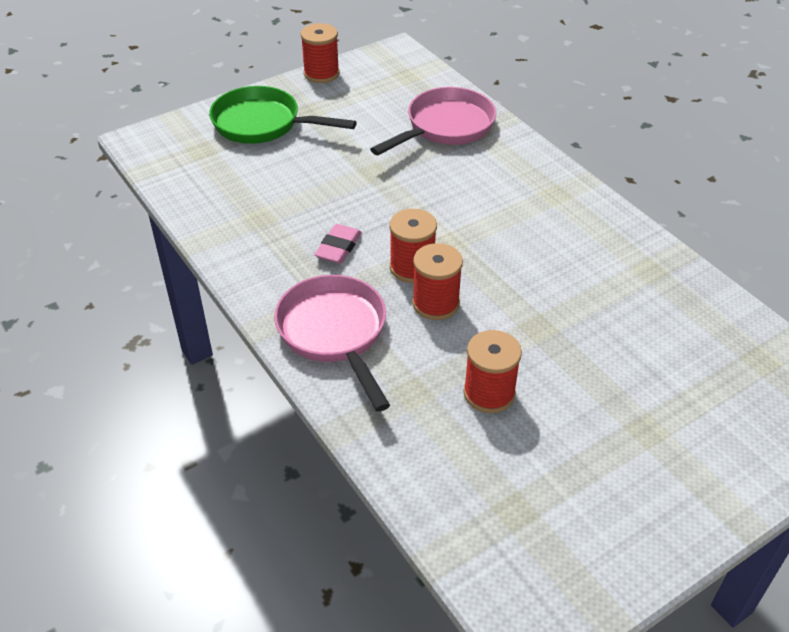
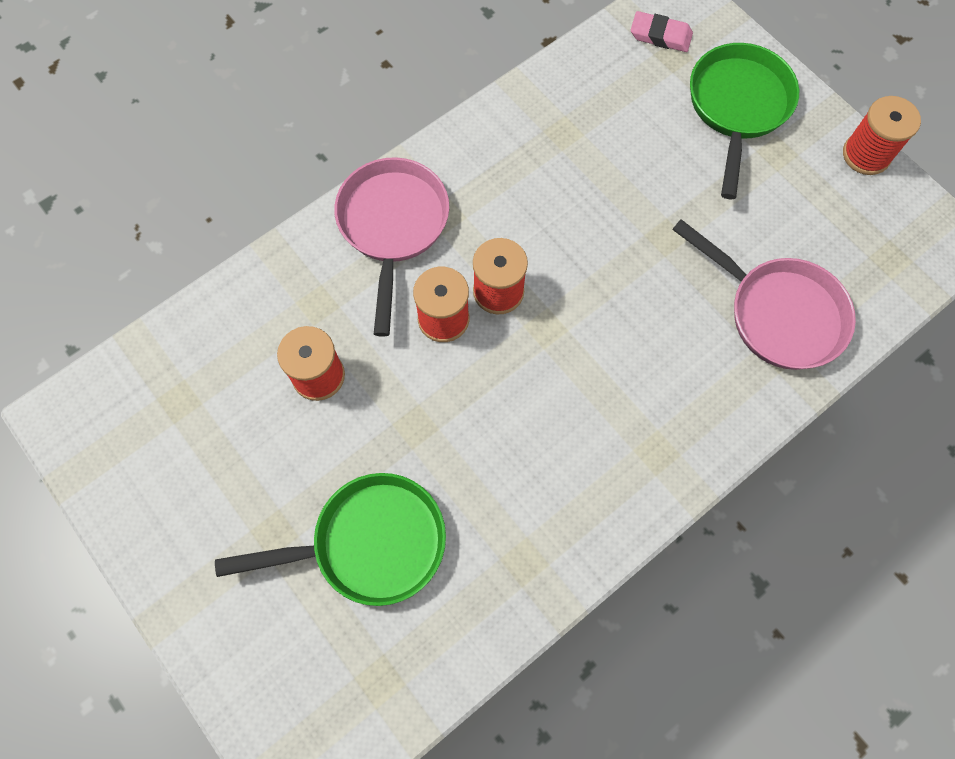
camera: 85 degrees right, 25 degrees up
pink pan [274,275,390,412] -> pink pan turned 60 degrees counterclockwise [334,157,449,337]
pink eraser [314,224,362,264] -> pink eraser moved to [631,11,693,52]
none -> green pan [215,473,446,606]

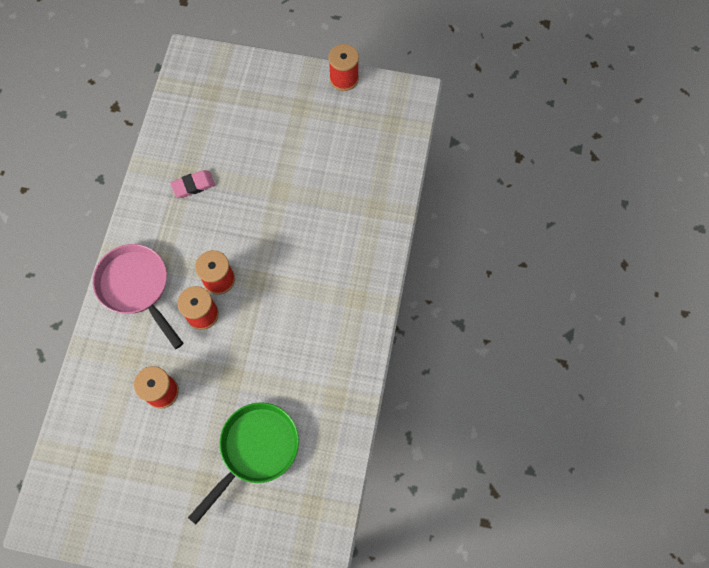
camera: 40 degrees left, 0 degrees up
pink eraser [631,11,693,52] -> pink eraser moved to [170,170,215,198]
pink pan [672,219,856,370] -> none
green pan [690,43,799,199] -> none

